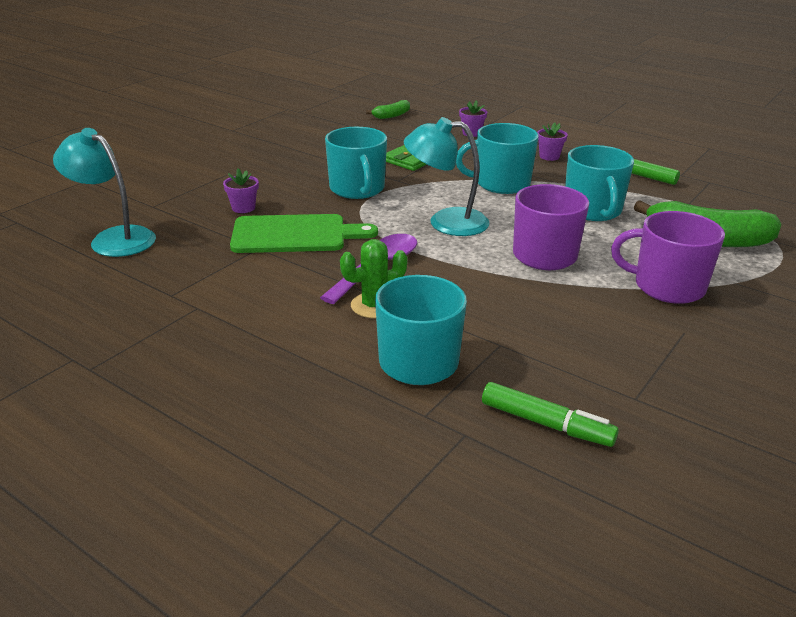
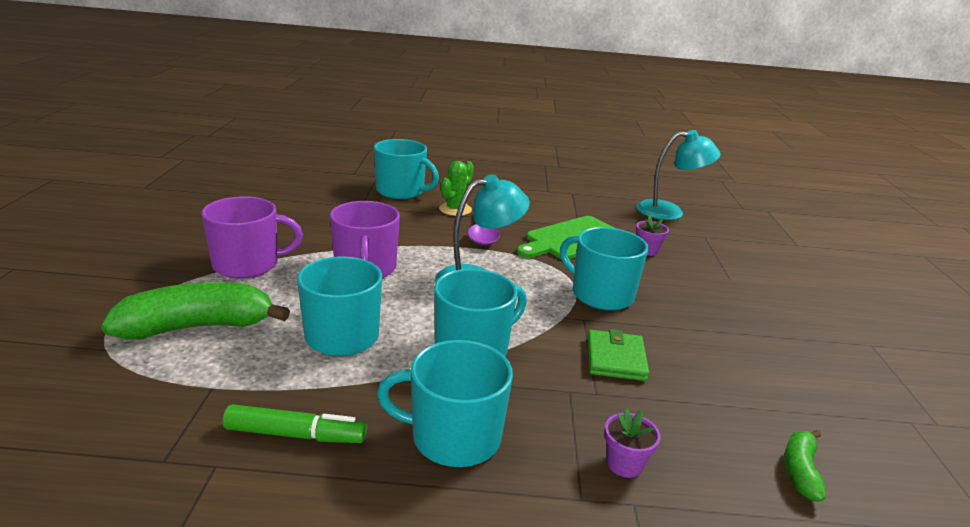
camera: 145 degrees right, 5 degrees down
green marker [482,382,619,447] -> none
purple flower pot [537,123,568,161] -> turquoise mug [377,340,513,467]

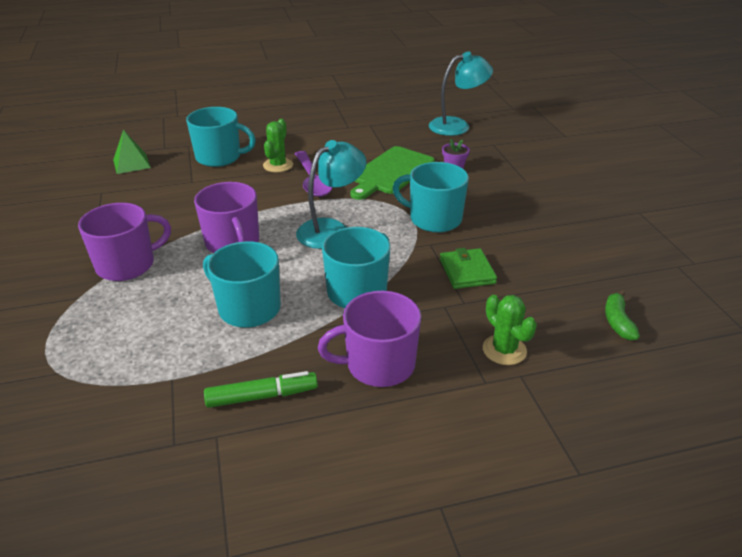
camera: 15 degrees left, 10 degrees up
green banana [101,282,290,339] -> none
turquoise mug [377,340,513,467] -> purple mug [318,291,421,387]
purple flower pot [604,408,661,478] -> green cactus [483,295,537,365]
none -> green pyramid [113,130,151,174]

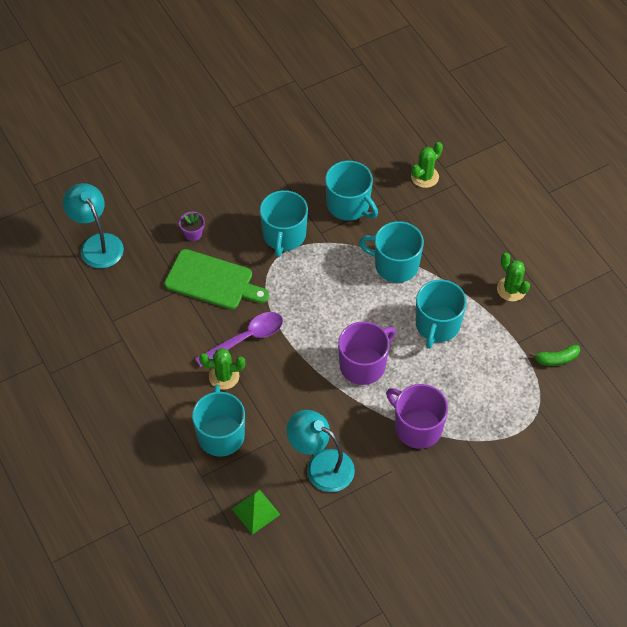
camera: 105 degrees left, 20 degrees up
green marker [204,371,318,408] -> green cactus [497,253,530,301]
turquoise lamp [296,140,366,249] -> turquoise lamp moved to [287,410,355,492]
purple mug [318,291,421,387] -> none
green wallet [440,248,497,289] -> turquoise mug [325,161,378,220]
green banana [605,290,640,340] -> green banana moved to [529,345,580,366]

